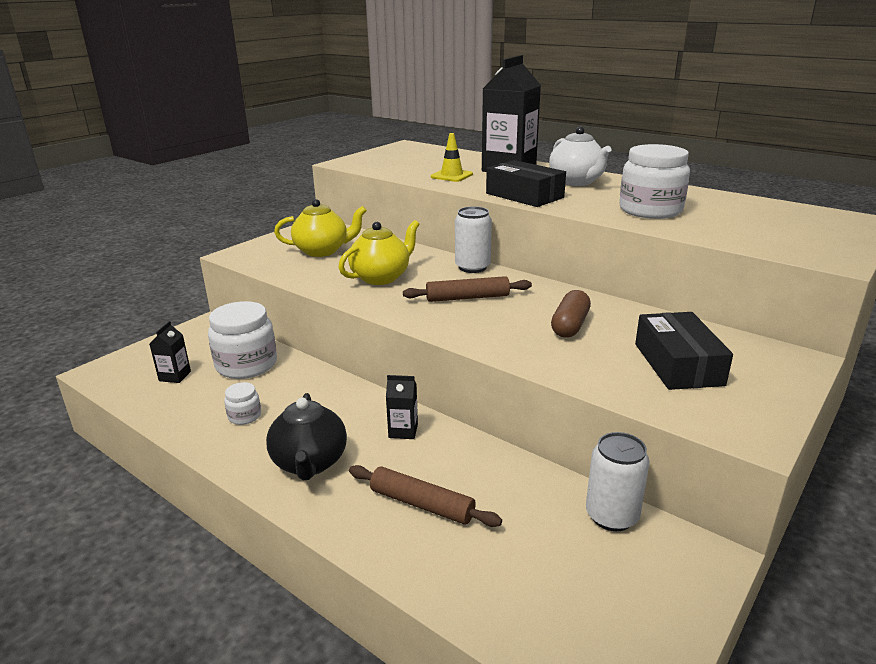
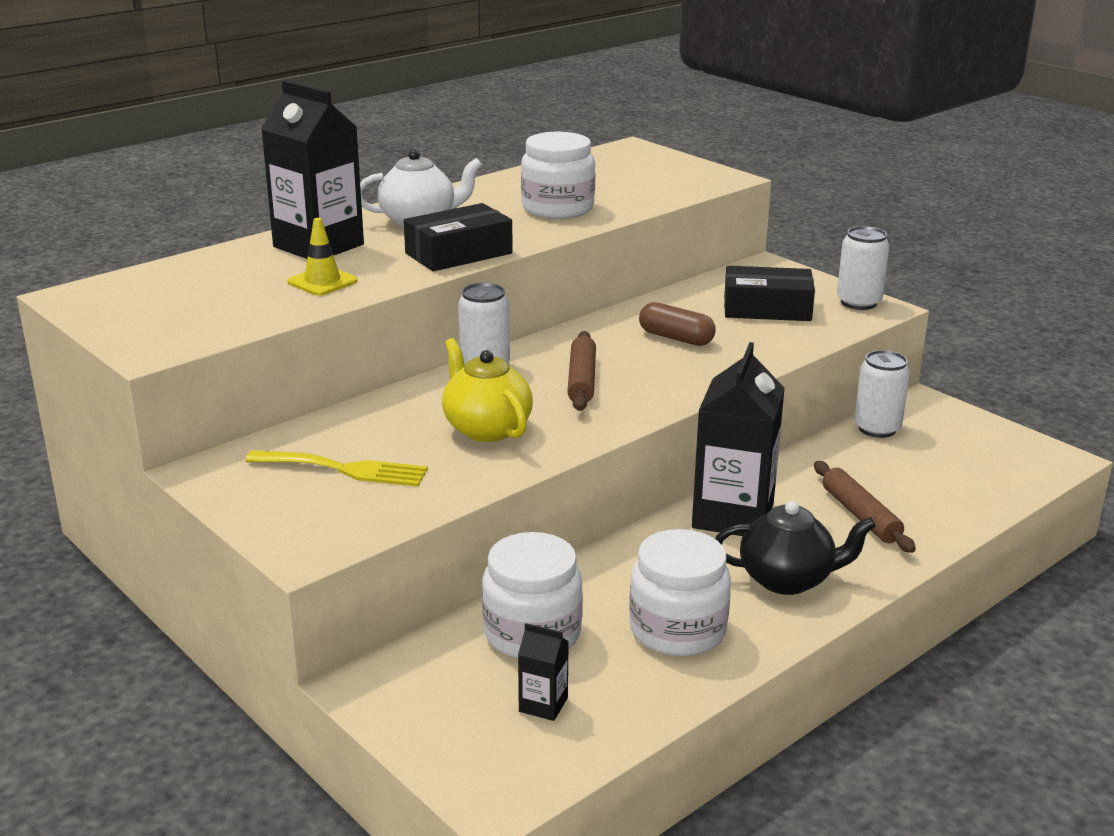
camera: 80 degrees left, 0 degrees up
white jar [224,382,261,425] -> white jar [629,529,731,656], size x2.10
yellow teapot [274,199,367,257] -> yellow fork [245,450,428,487]
brown rolling pin [349,465,502,527] -> brown rolling pin turned 60 degrees counterclockwise [814,461,916,553]
black carton [386,375,418,439] -> black carton [692,342,785,536], size x2.28
none -> white can [837,226,889,310]

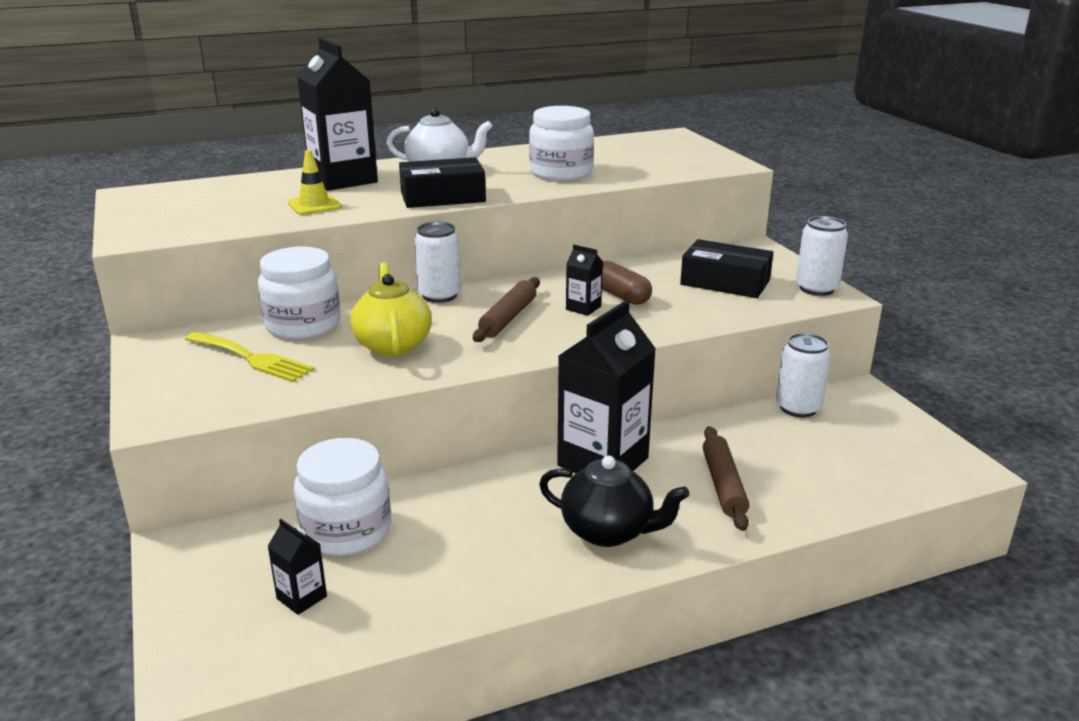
camera: 20 degrees right, 0 degrees up
white jar [629,529,731,656] -> white jar moved to [258,246,340,339]
none -> black carton [566,245,603,316]

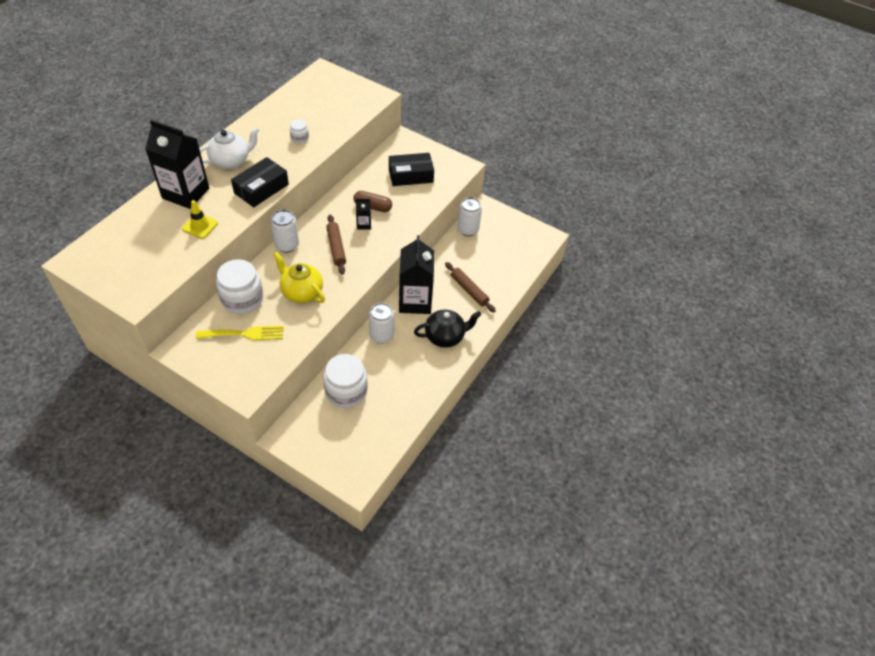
camera: 40 degrees left, 25 degrees up
black carton [267,519,327,615] -> none
white jar [529,106,594,181] -> white jar [290,119,309,143], size x0.48
white can [796,216,848,296] -> white can moved to [369,303,394,344]

